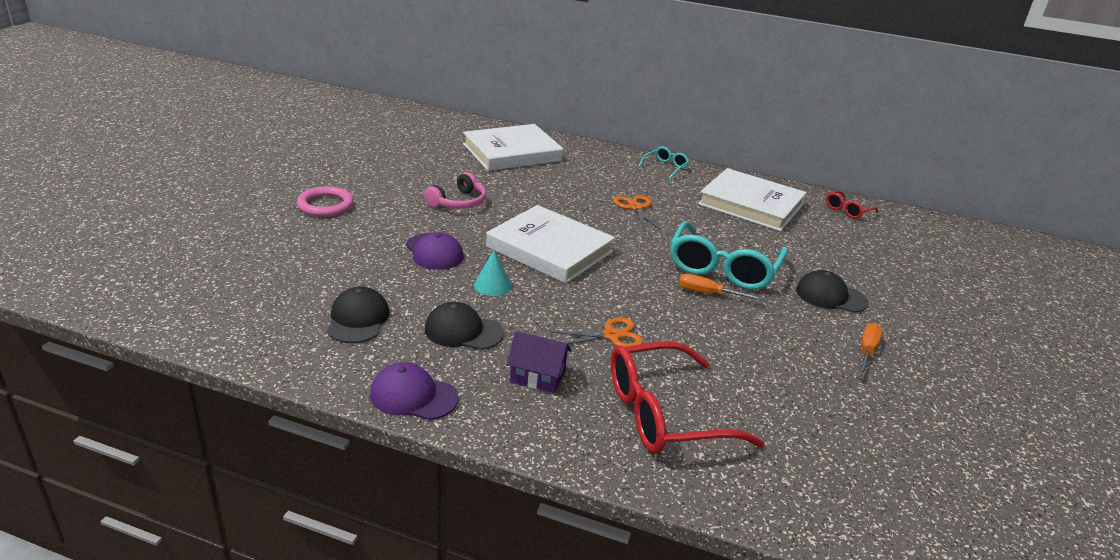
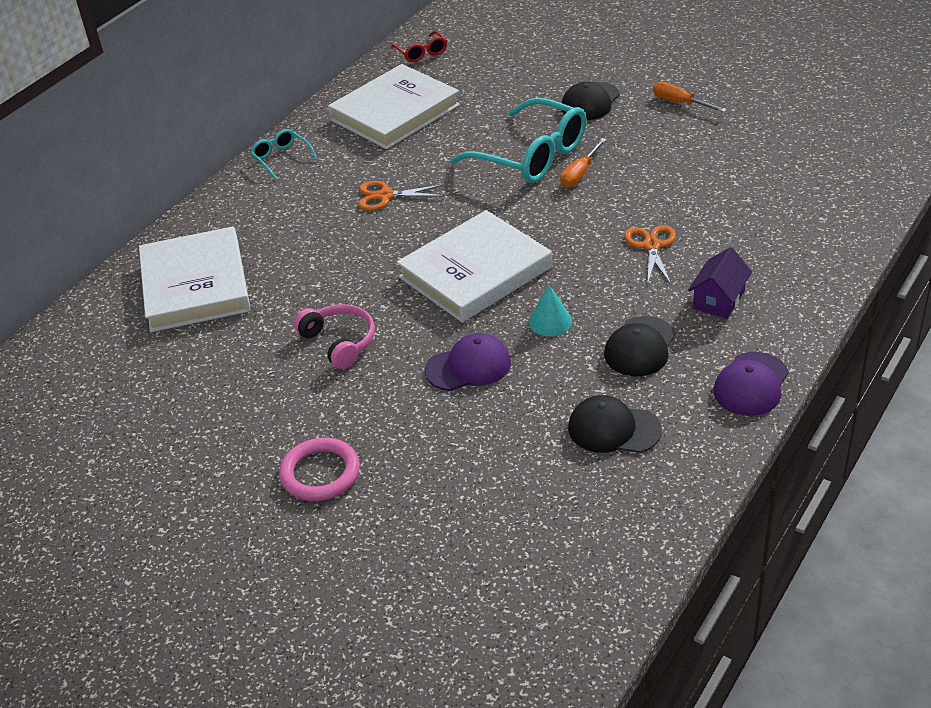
camera: 70 degrees left, 10 degrees up
red glasses [610,341,765,454] -> none

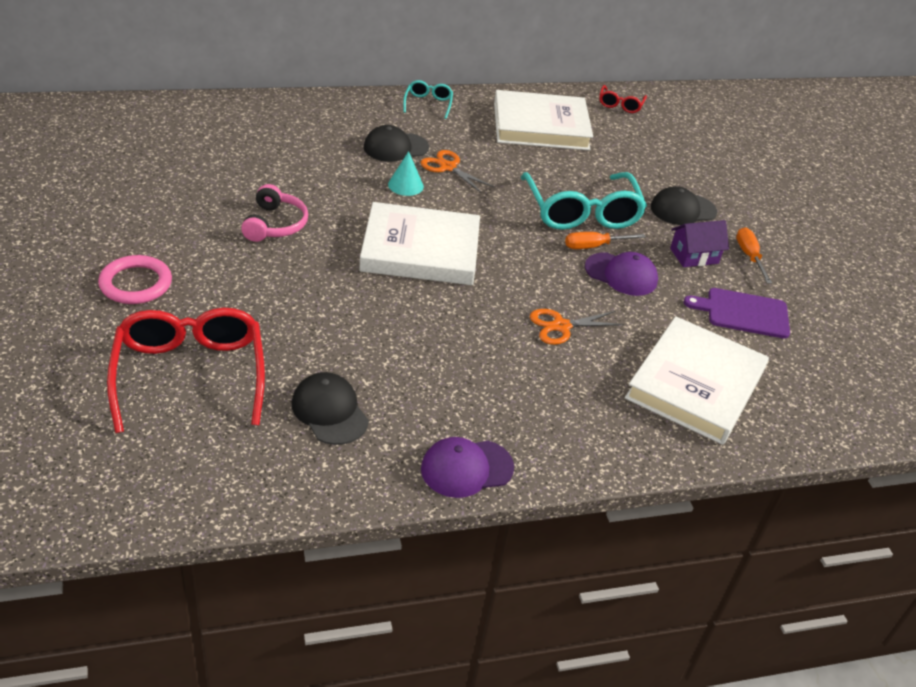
camera: 35 degrees right, 0 degrees up
white book [139,226,251,332] -> white book moved to [625,316,769,445]
purple cap [425,333,511,391] -> purple cap moved to [585,252,658,296]
turquoise cone [529,285,572,336] -> turquoise cone moved to [388,151,424,196]
black cap [604,316,676,376] -> black cap moved to [364,125,429,162]
orange scissors [624,225,676,284] -> orange scissors turned 150 degrees counterclockwise [530,309,624,345]
purple house [688,247,752,319] -> purple house moved to [670,220,729,267]
none -> red glasses [107,308,265,433]
none -> purple cutting board [684,288,790,339]

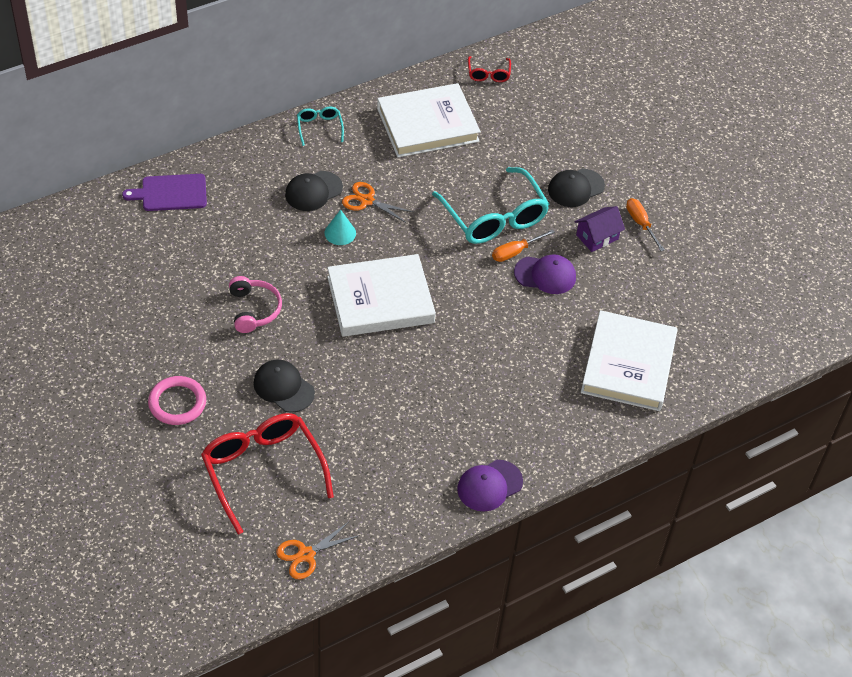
camera: 15 degrees left, 10 degrees up
black cap [292,372,369,445] -> black cap moved to [253,360,315,413]
orange scissors [530,309,624,345] -> orange scissors moved to [276,521,360,579]
purple cutting board [684,288,790,339] -> purple cutting board moved to [122,174,207,211]

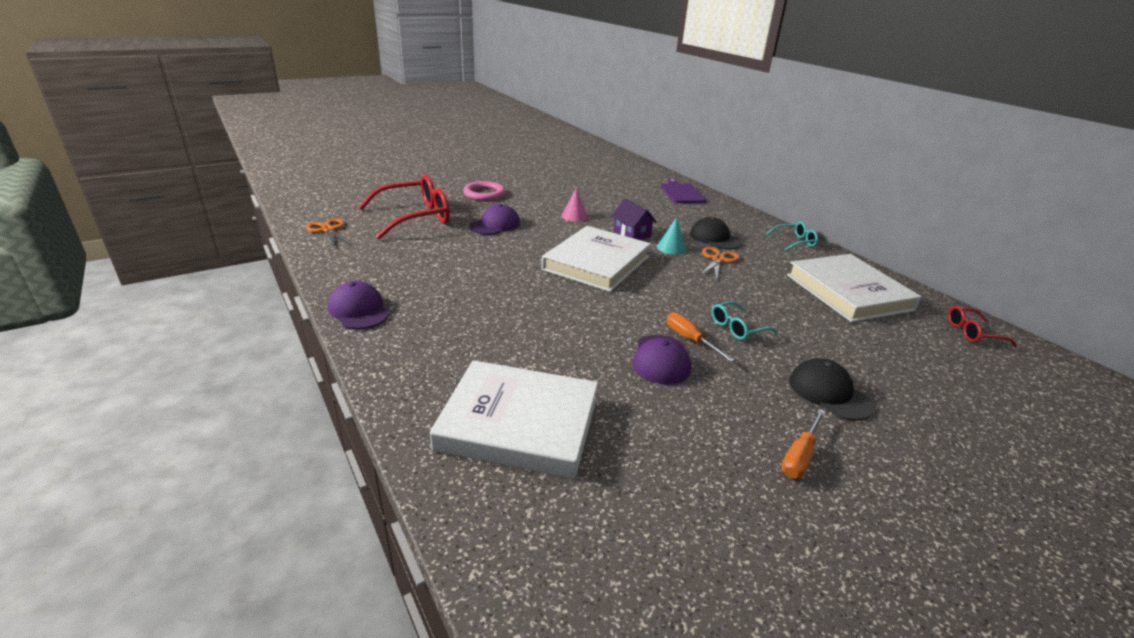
camera: 90 degrees right, 20 degrees down
pink headphones [229,276,282,333] -> pink cone [561,188,588,222]
black cap [253,360,315,413] -> purple cap [470,204,520,235]
white book [327,254,436,337] -> white book turned 45 degrees clockwise [542,226,651,292]
turquoise glasses [432,167,550,244] -> turquoise glasses [711,301,777,340], size x0.47
purple house [575,206,625,252] -> purple house moved to [611,199,657,240]
orange screwdriver [626,198,665,251] -> orange screwdriver turned 150 degrees clockwise [781,409,826,479]

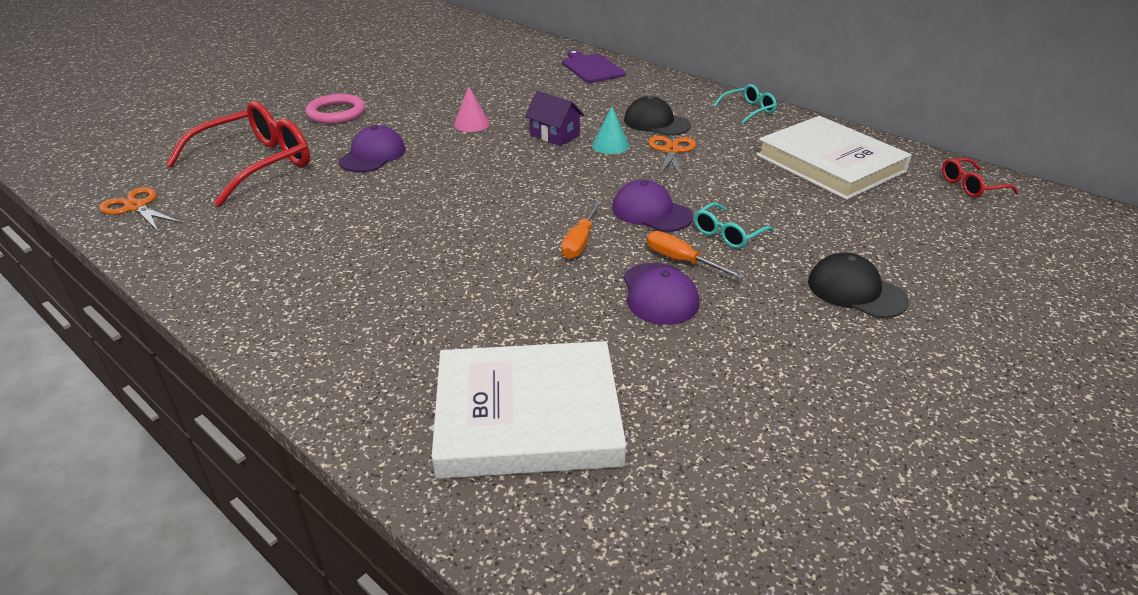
camera: 15 degrees left, 5 degrees up
purple cap [328,281,389,329] -> purple cap moved to [612,179,693,232]
white book [542,226,651,292] -> none
orange screwdriver [781,409,826,479] -> orange screwdriver moved to [561,201,602,259]

